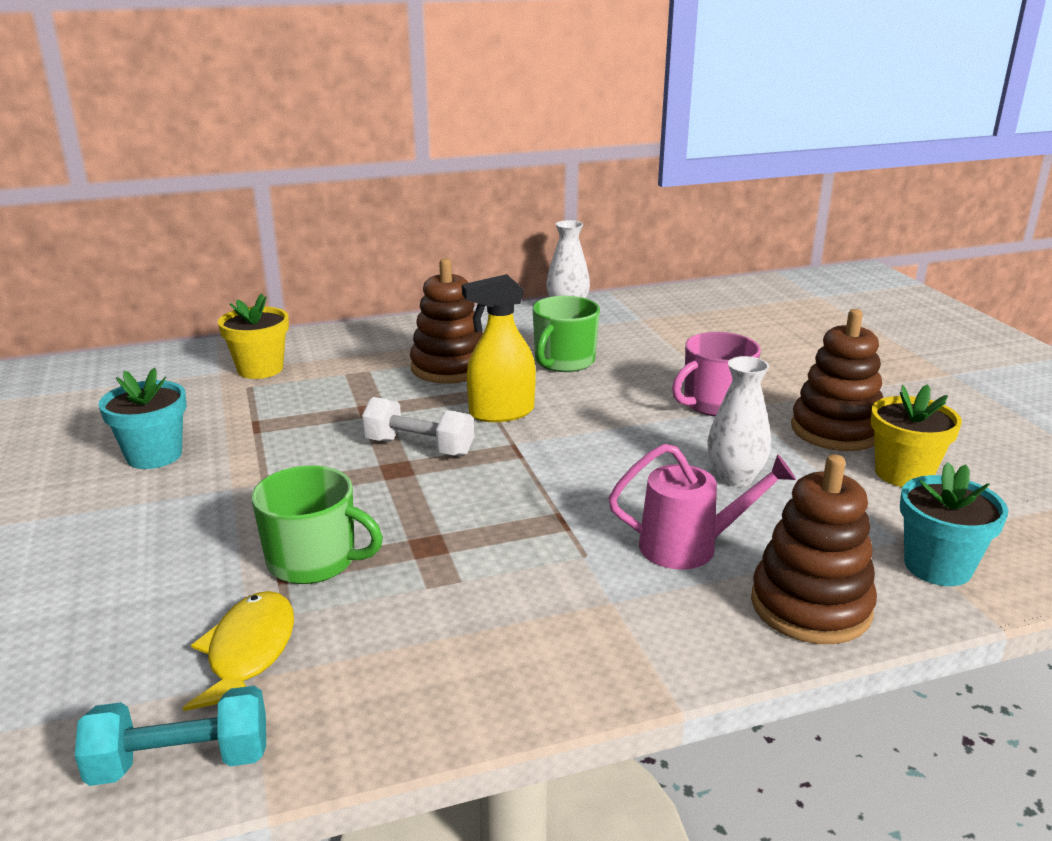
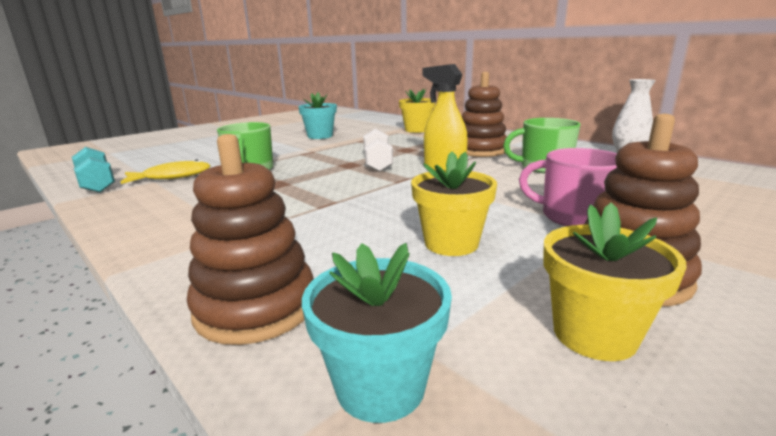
camera: 65 degrees right, 5 degrees down
pink watering can [608,444,796,570] -> none
white vase [707,356,771,487] -> yellow flower pot [411,152,497,256]

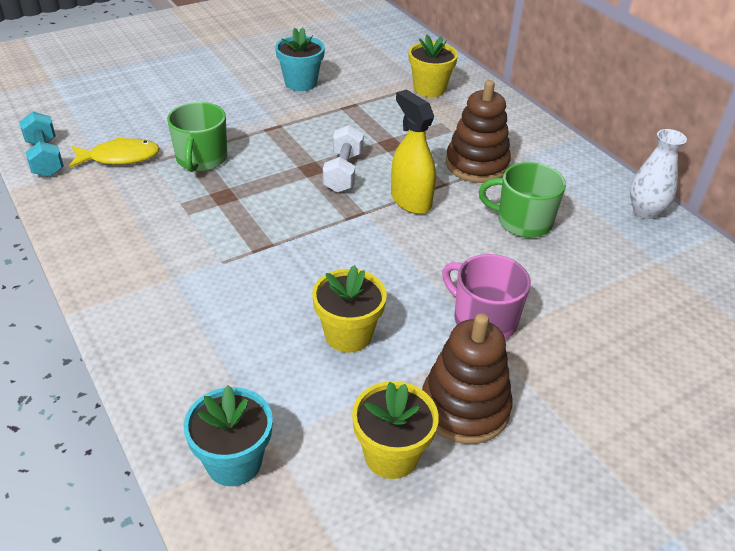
camera: 10 degrees right, 20 degrees up
brown stacking toy [187,134,314,345] -> none

